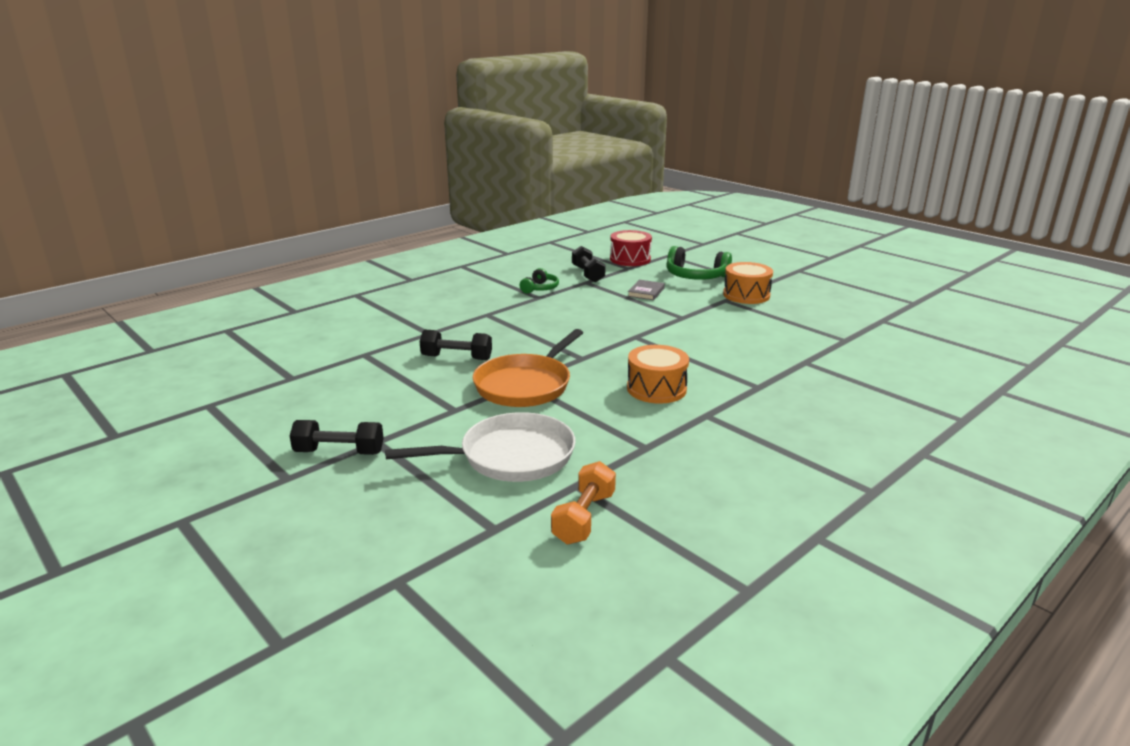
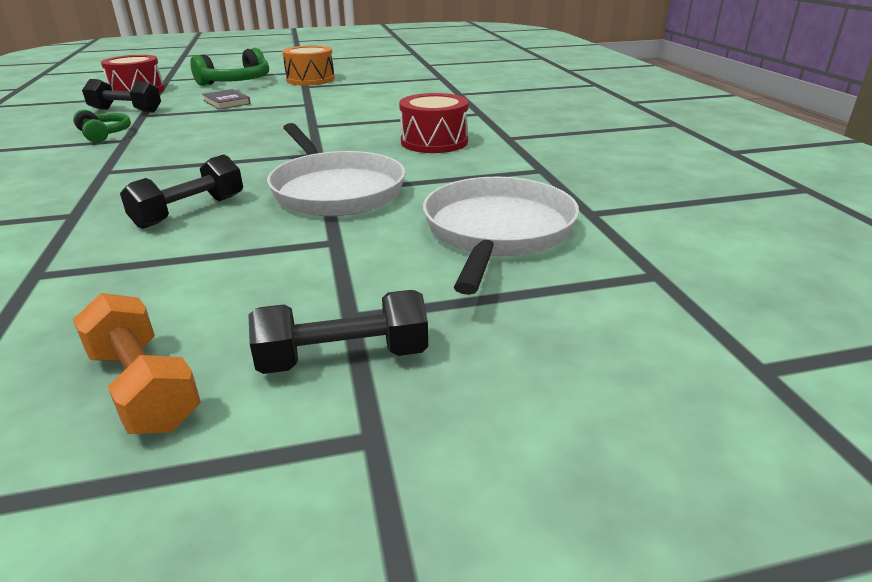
camera: 60 degrees left, 5 degrees up
black dumbbell [290,420,384,455] -> black dumbbell turned 45 degrees clockwise [248,290,428,374]
orange pan [473,329,583,407] -> white pan [267,123,405,216]
orange dumbbell [551,461,616,544] -> orange dumbbell moved to [73,293,201,434]
orange drum [627,345,689,404] -> red drum [399,93,469,153]

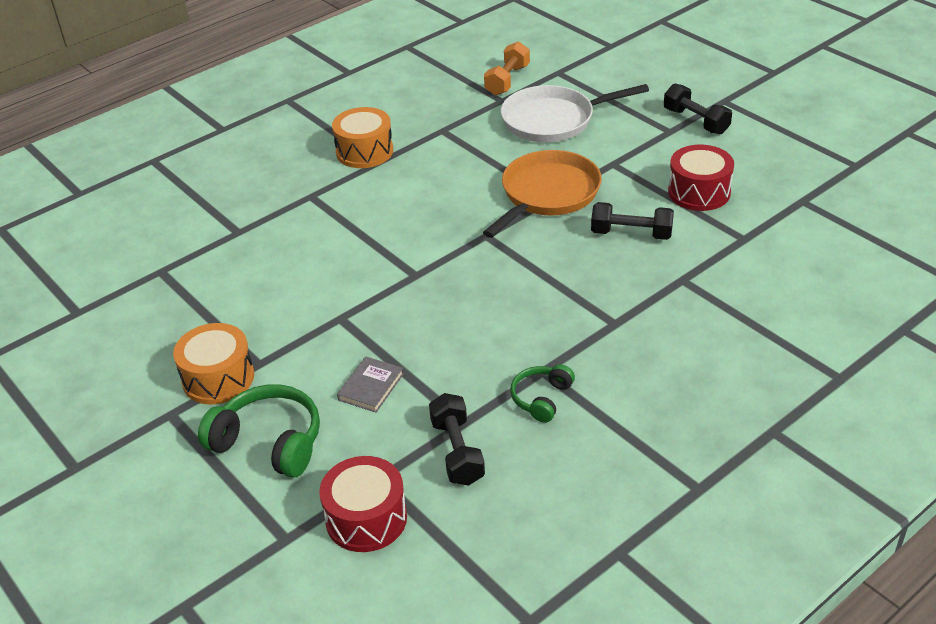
camera: 115 degrees left, 10 degrees up
orange dumbbell [73,293,201,434] -> orange dumbbell moved to [484,41,530,95]
white pan [267,123,405,216] -> orange pan [483,150,602,238]
red drum [399,93,469,153] -> red drum moved to [668,145,734,211]
none -> orange drum [332,107,393,168]

